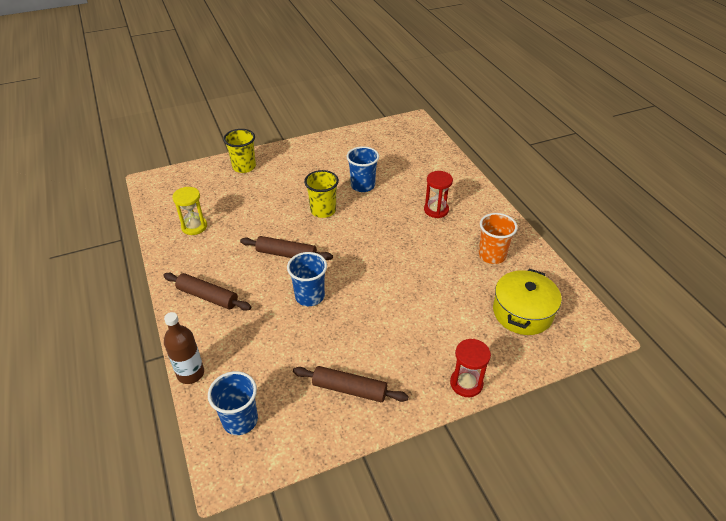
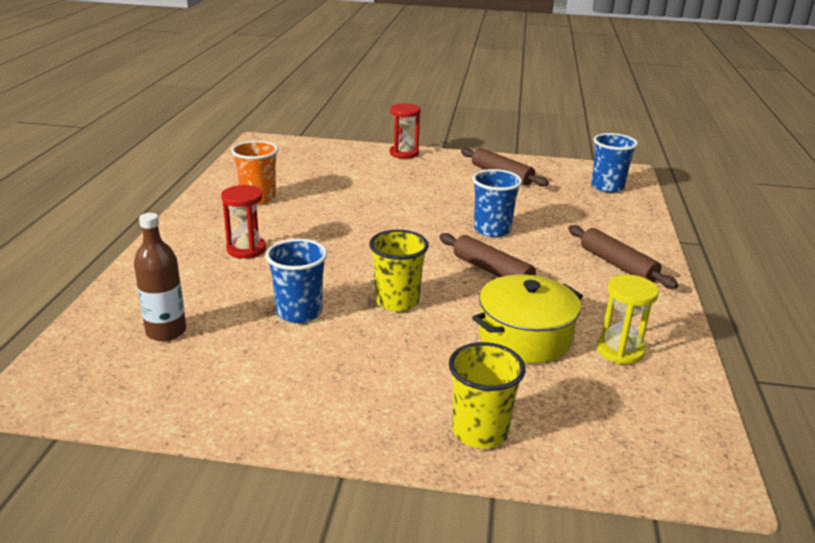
camera: 150 degrees left, 15 degrees down
brown bottle [164,312,204,384] -> brown bottle moved to [134,213,186,341]
yellow pot [493,269,562,335] -> yellow pot moved to [472,274,583,363]

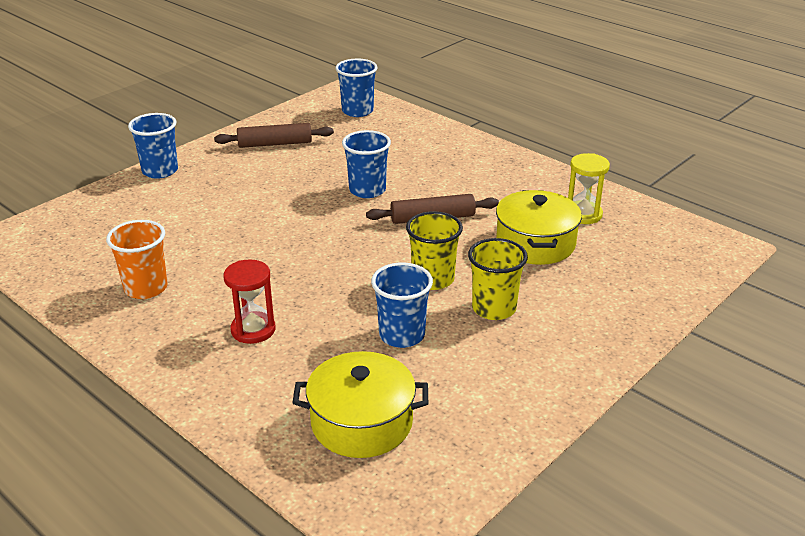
camera: 55 degrees left, 5 degrees up
brown bottle [134,213,186,341] -> yellow pot [292,351,428,458]
red hourglass [390,103,421,159] -> blue cup [128,113,178,179]
yellow cup [449,342,526,448] -> yellow cup moved to [468,238,528,320]
brown rolling pin [568,225,678,289] -> none

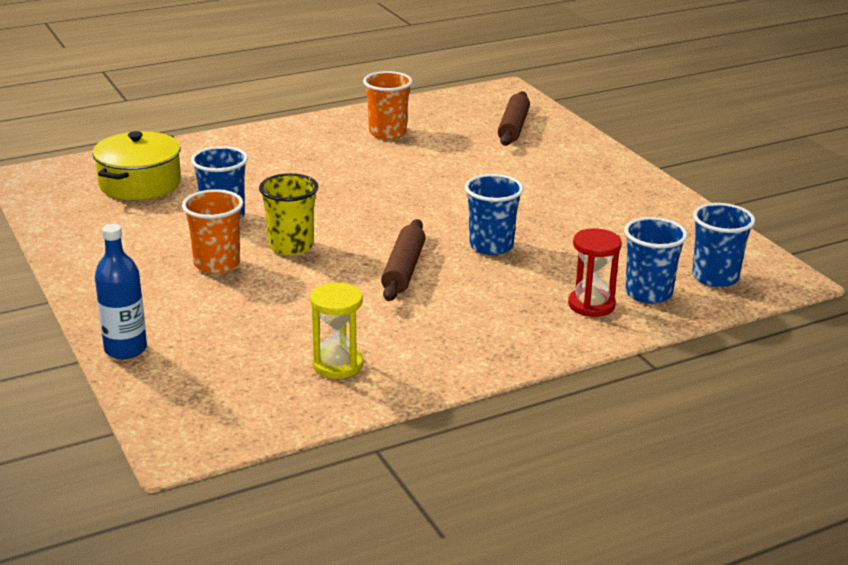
camera: 110 degrees right, 5 degrees down
blue cup [128,113,178,179] -> blue cup moved to [624,217,687,304]
brown rolling pin [214,123,334,148] -> brown rolling pin moved to [498,91,530,146]
red hourglass [223,259,275,344] -> red hourglass moved to [568,228,622,317]
yellow cup [468,238,528,320] -> orange cup [182,189,243,274]
yellow pot [496,190,582,265] -> none
none -> blue bottle [95,224,147,359]

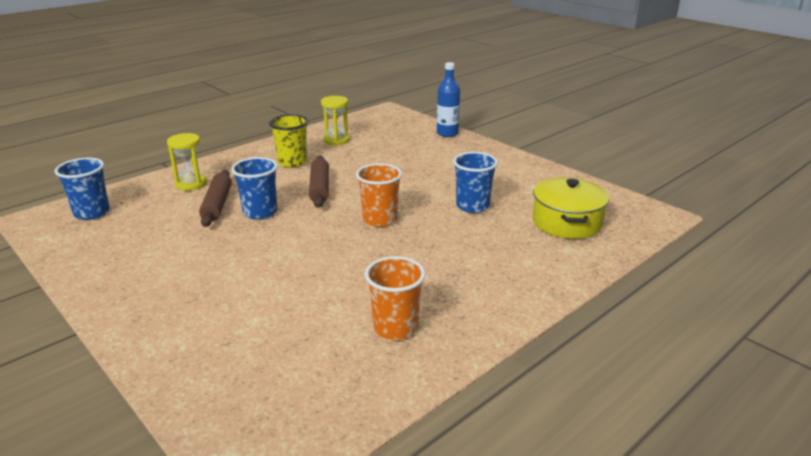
camera: 165 degrees right, 0 degrees up
orange cup [182,189,243,274] -> orange cup moved to [356,163,402,227]
yellow cup [259,173,318,255] -> yellow cup moved to [269,115,308,168]
brown rolling pin [498,91,530,146] -> brown rolling pin moved to [199,170,232,227]
red hourglass [568,228,622,317] -> yellow hourglass [167,133,207,191]
blue cup [624,217,687,304] -> none

